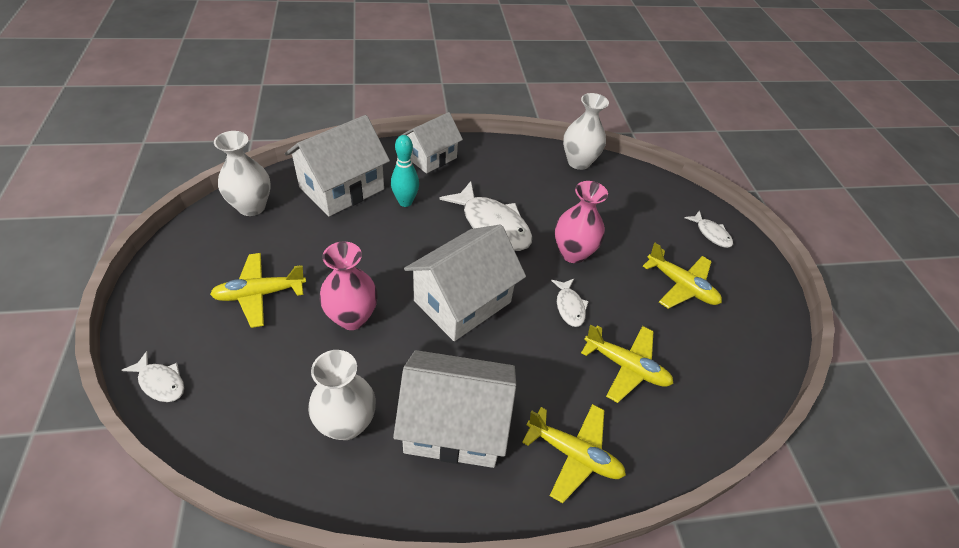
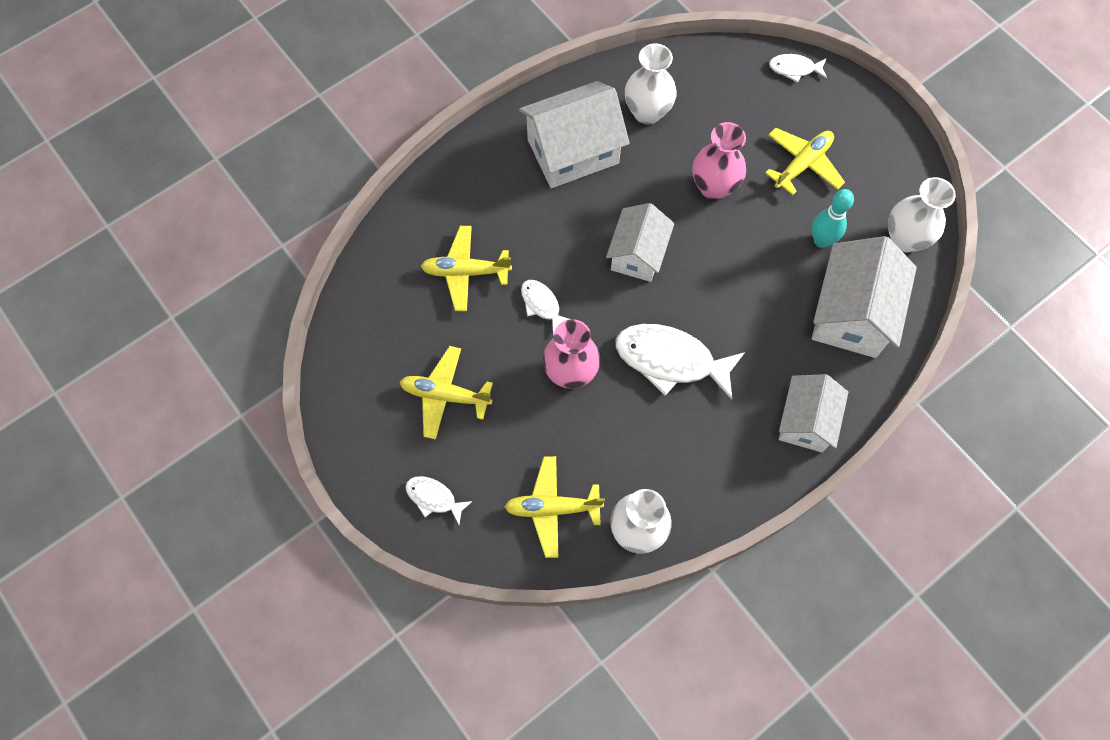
camera: 155 degrees right, 20 degrees up
turquoise bowling pin [391,135,419,207] -> turquoise bowling pin moved to [812,189,854,248]
white house [404,224,526,341] -> white house [606,203,674,282], size x0.66
yellow plane [522,404,626,503] -> yellow plane moved to [504,456,605,558]

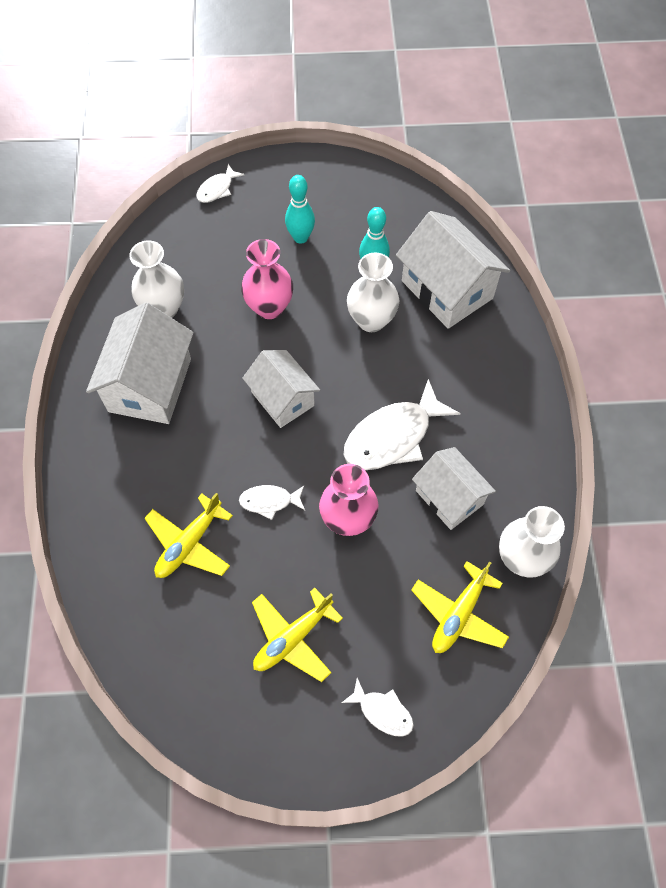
camera: 55 degrees left, 5 degrees down
white fish [405,476,473,524] -> white fish turned 120 degrees counterclockwise [342,678,414,737]
yellow plane [765,128,845,195] -> turquoise bowling pin [285,175,315,244]
white house [779,374,848,452] -> white house moved to [412,447,496,530]
white vase [888,177,956,252] -> white vase moved to [347,253,399,332]

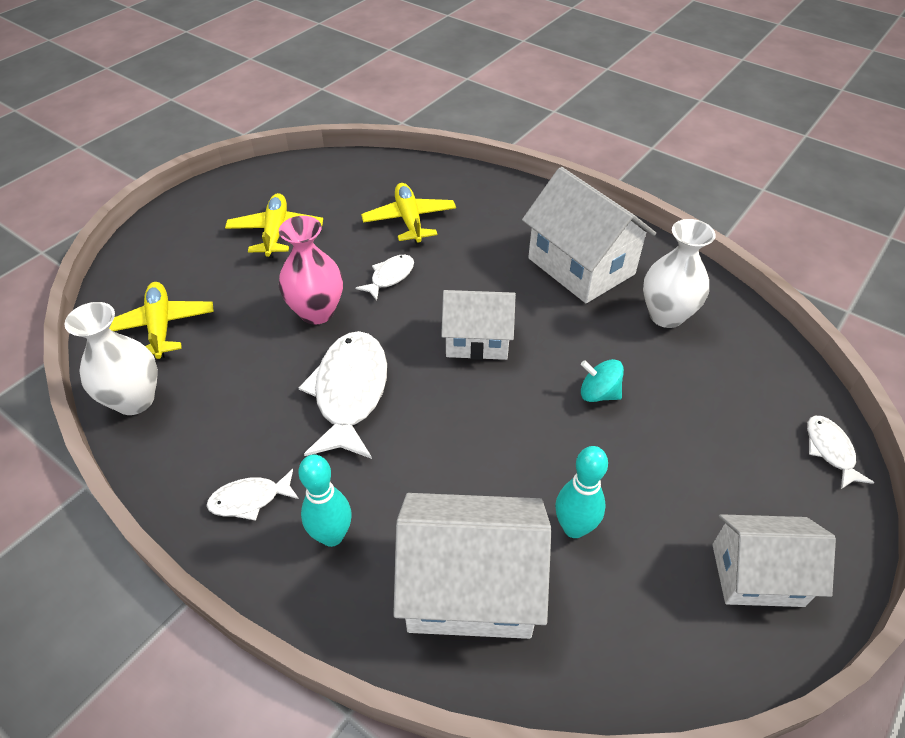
camera: 130 degrees right, 15 degrees down
pink vase [241,239,293,319] -> turquoise spinning top [581,359,624,402]
turquoise bowling pin [285,175,315,244] -> turquoise bowling pin moved to [298,455,351,547]
white fish [342,678,414,737] -> white fish moved to [206,469,299,521]
white vase [347,253,399,332] -> none
white house [412,447,496,530] -> white house moved to [712,514,836,607]

